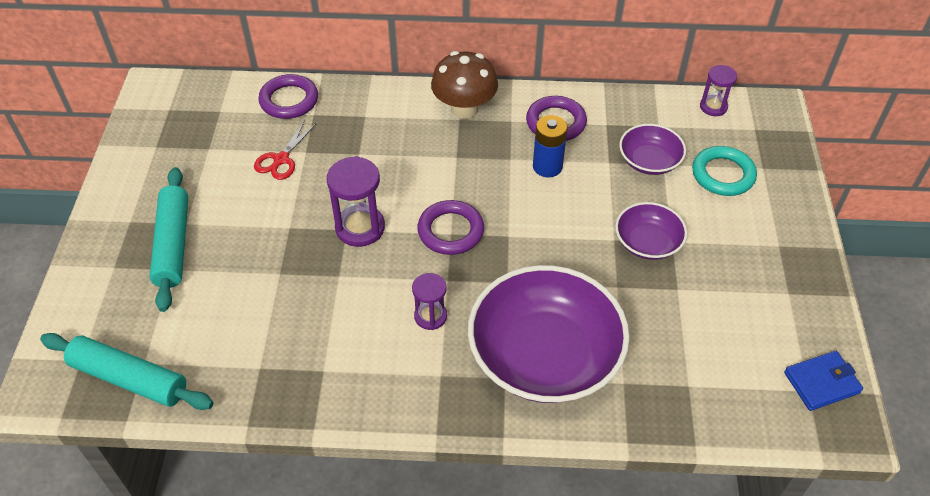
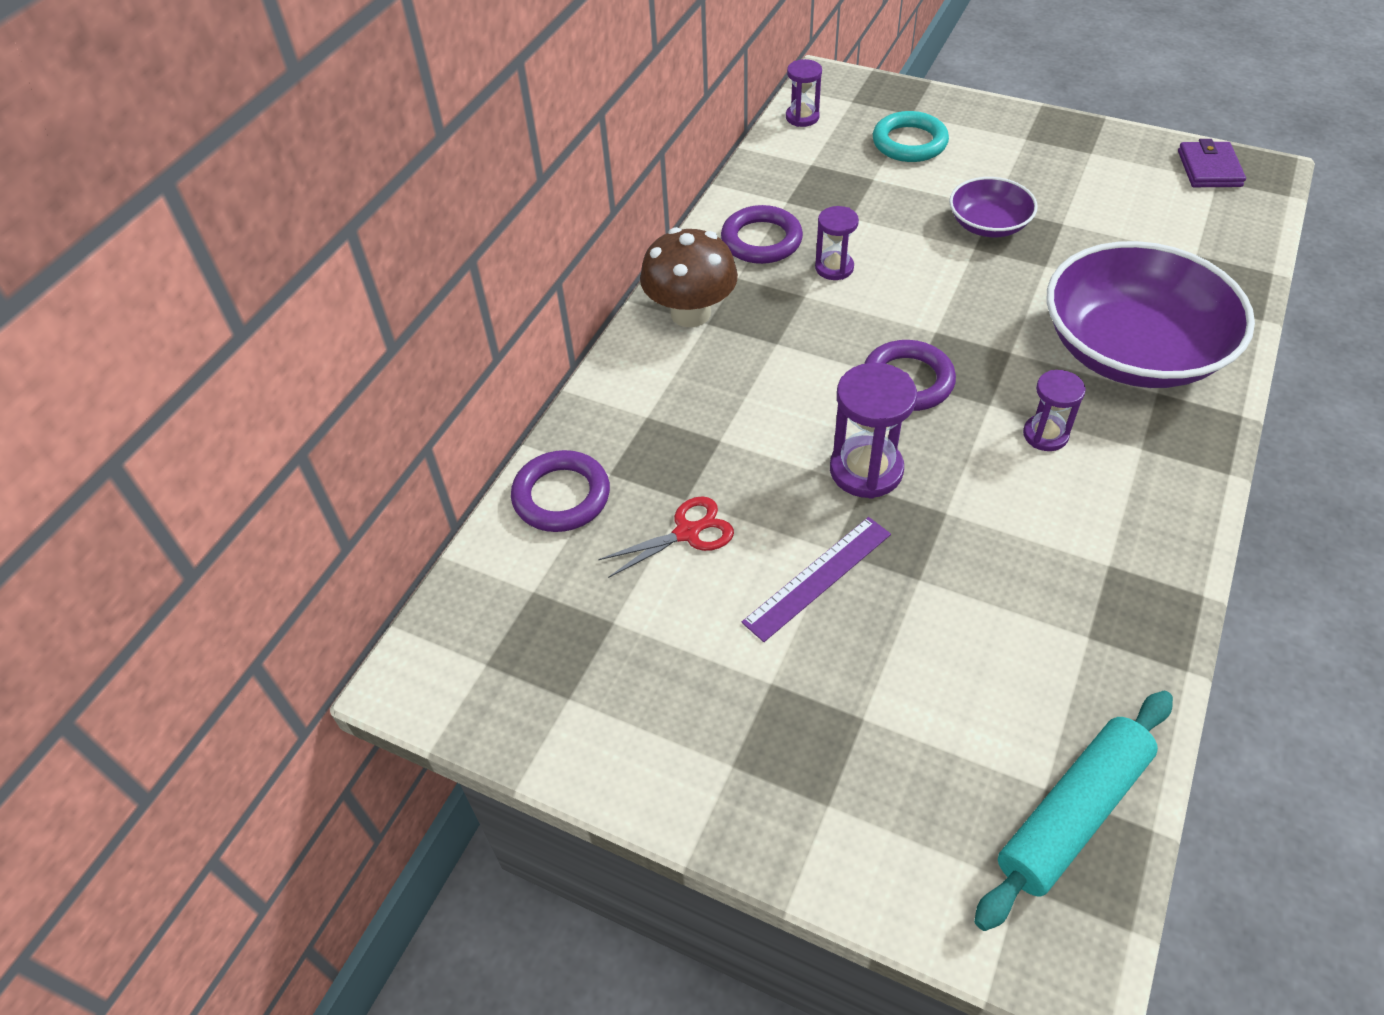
camera: 65 degrees left, 0 degrees up
turquoise rolling pin [150,167,188,312] -> none
red scissors [254,120,316,180] -> red scissors turned 75 degrees counterclockwise [598,496,734,578]
blue battery [533,115,568,177] -> purple hourglass [815,206,859,280]
purple bowl [619,124,686,175] -> none
blue wallet [784,351,863,411] -> purple wallet [1178,139,1246,187]
none -> purple ruler [742,517,891,642]

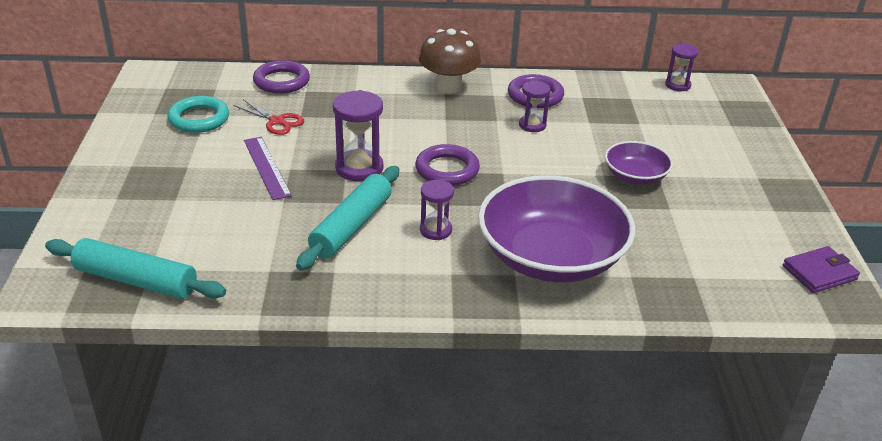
camera: 60 degrees right, 15 degrees down
purple ruler [742,517,891,642] -> purple ruler turned 45 degrees clockwise [244,137,292,200]
turquoise ring [873,111,949,162] -> turquoise ring moved to [167,96,229,133]
none -> turquoise rolling pin [296,166,399,270]

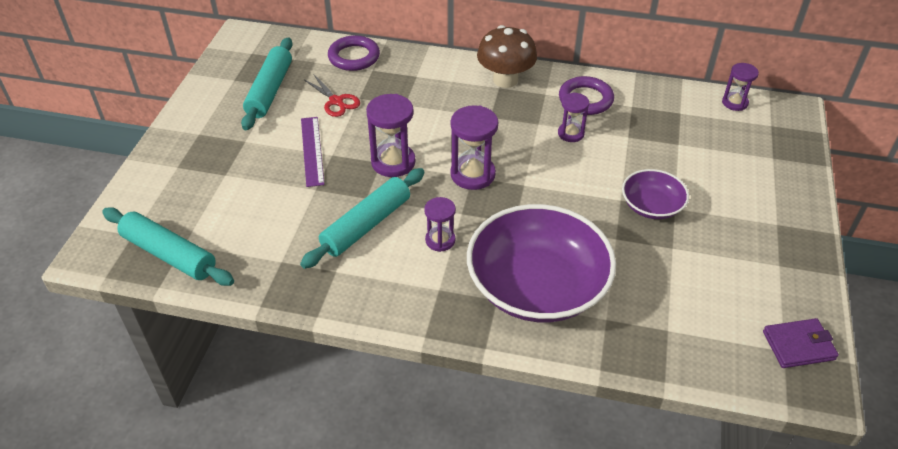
camera: 15 degrees right, 10 degrees up
turquoise ring [167,96,229,133] -> turquoise rolling pin [241,37,293,130]
purple ring [415,144,480,186] -> purple hourglass [450,105,498,190]

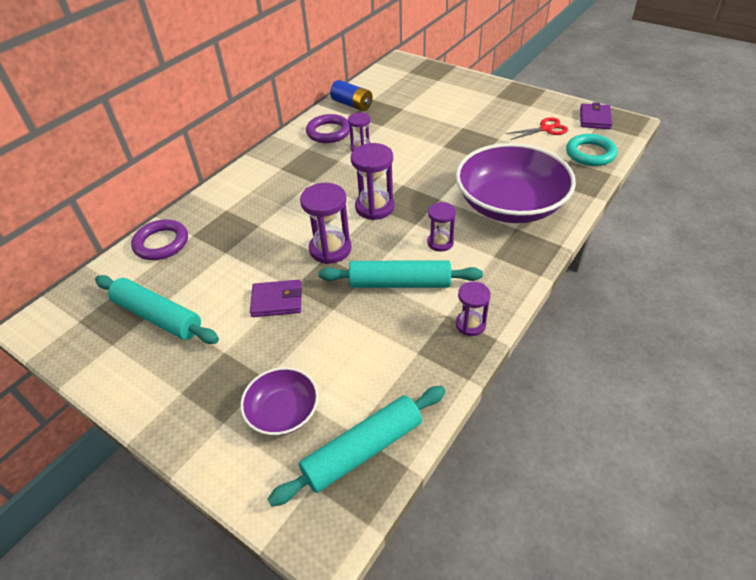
camera: 65 degrees left, 0 degrees up
turquoise rolling pin [300,168,425,269] -> turquoise rolling pin turned 60 degrees counterclockwise [318,260,483,288]
purple ruler [301,117,325,187] -> purple wallet [250,280,302,317]
red scissors [303,74,360,117] -> red scissors moved to [506,117,568,140]
brown mushroom [477,25,537,88] -> none
purple bowl [622,169,689,219] -> purple bowl moved to [240,367,319,436]
purple hourglass [722,63,759,111] -> purple hourglass moved to [456,282,491,336]
none -> blue battery [330,80,373,111]
none -> turquoise ring [566,134,617,166]

